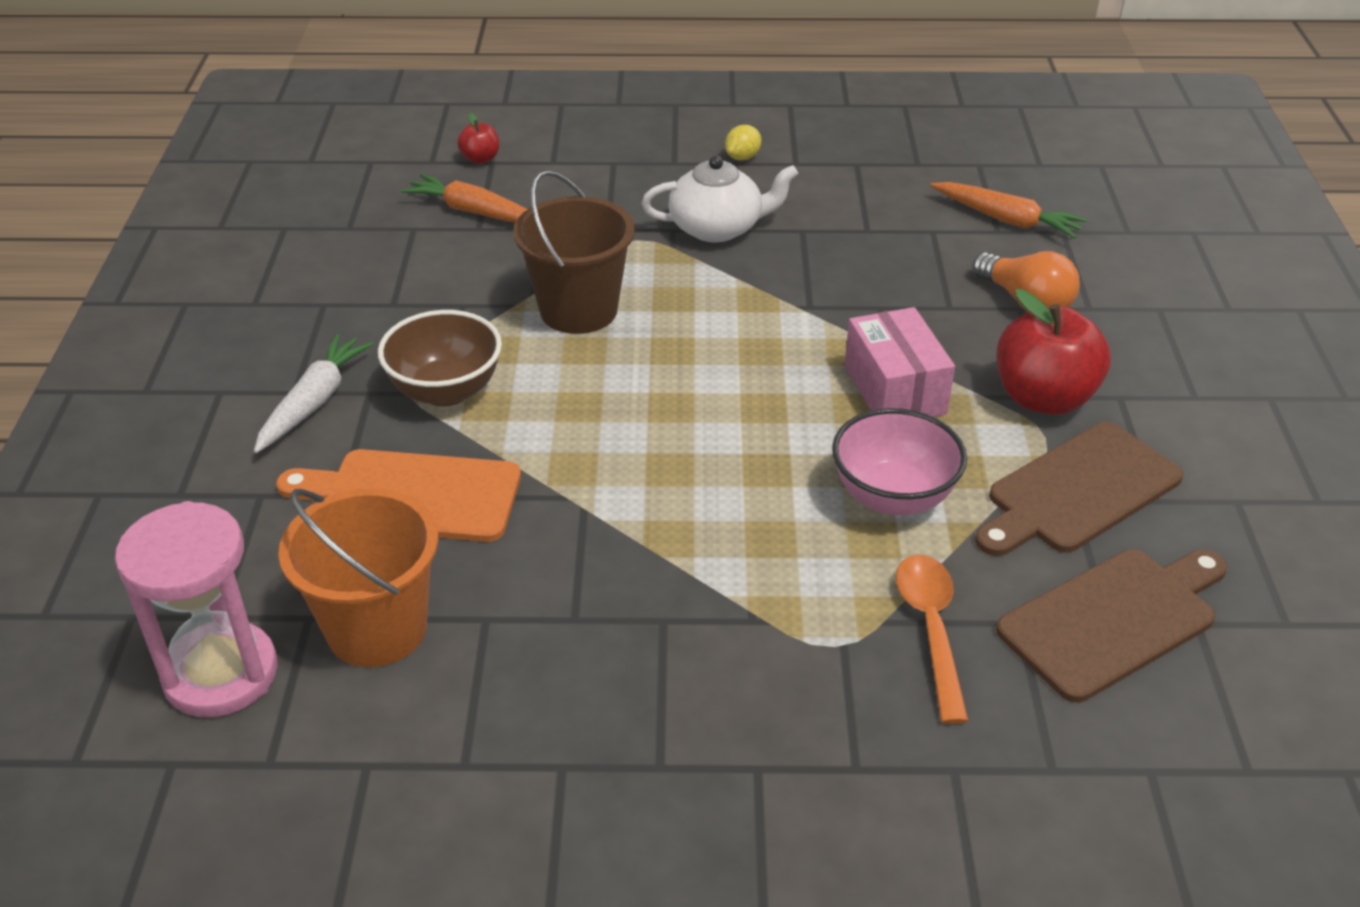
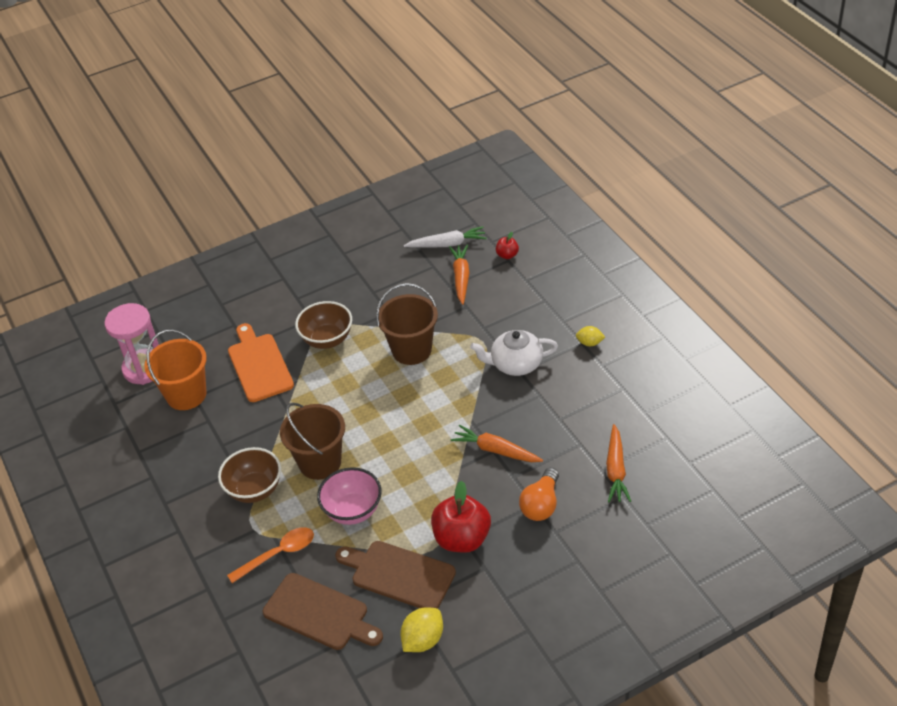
camera: 65 degrees right, 5 degrees up
white carrot [254,334,373,453] -> white carrot moved to [404,226,487,248]
white teapot [642,155,798,242] -> white teapot turned 120 degrees clockwise [470,330,558,376]
pink box [845,307,955,417] -> none
none -> brown bowl [218,447,281,503]
none -> brown bucket [280,403,345,480]
none -> yellow lemon [400,608,443,652]
none -> orange carrot [451,425,543,462]

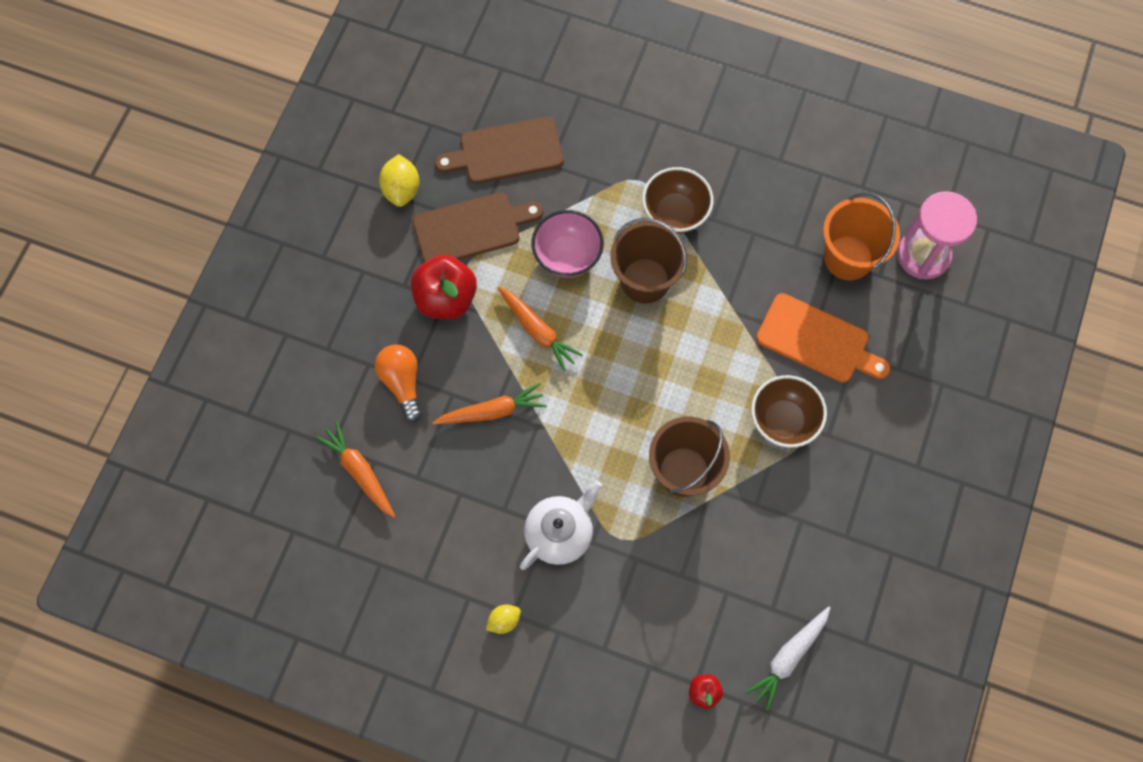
camera: 135 degrees right, 25 degrees up
orange spoon [227,527,314,583] -> none
orange carrot [449,245,469,305] -> orange carrot moved to [498,287,583,372]

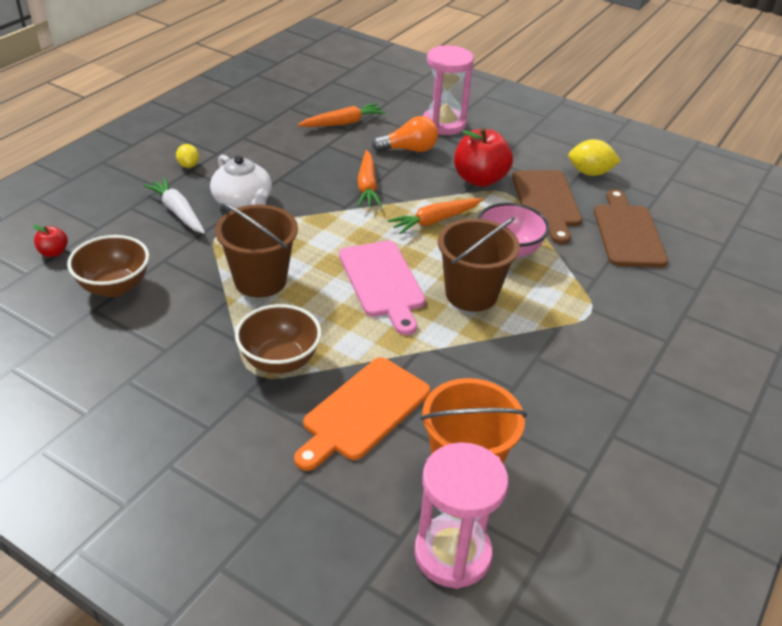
camera: 100 degrees right, 30 degrees down
brown bowl [642,167,714,234] -> brown bowl moved to [67,235,149,297]
white carrot [746,607,830,711] -> white carrot moved to [143,177,205,234]
none -> pink cutting board [339,241,426,335]
none -> pink hourglass [423,46,474,135]

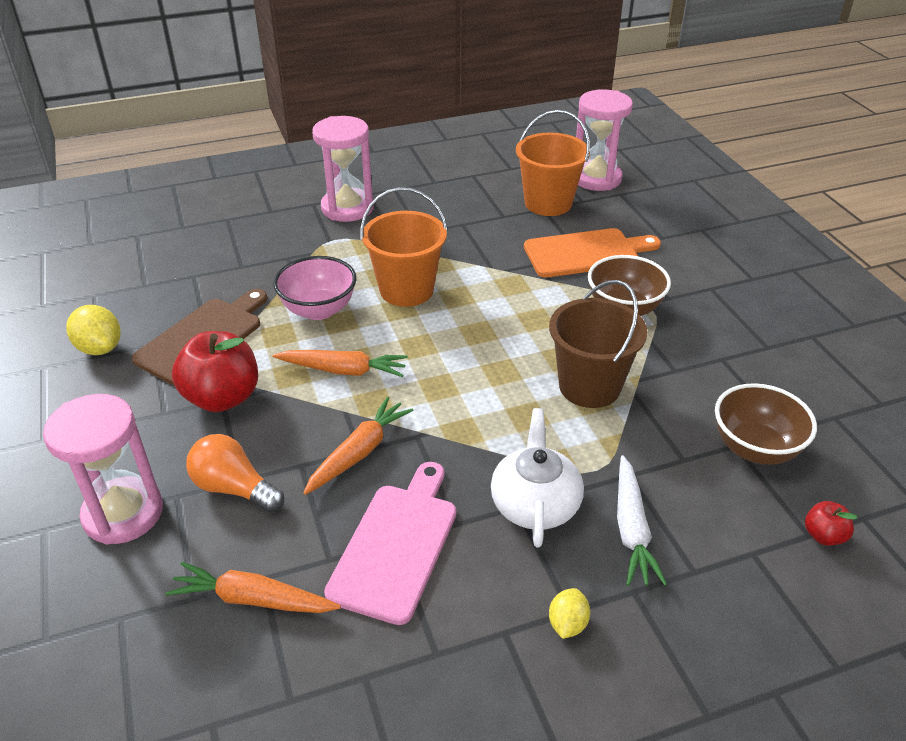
camera: 140 degrees left, 0 degrees up
pink cutting board [339,241,426,335] -> pink cutting board moved to [324,462,456,625]
brown bucket [438,217,520,312] -> orange bucket [360,187,448,307]
brown cutting board [594,189,668,267] -> none
none -> pink hourglass [312,116,374,222]

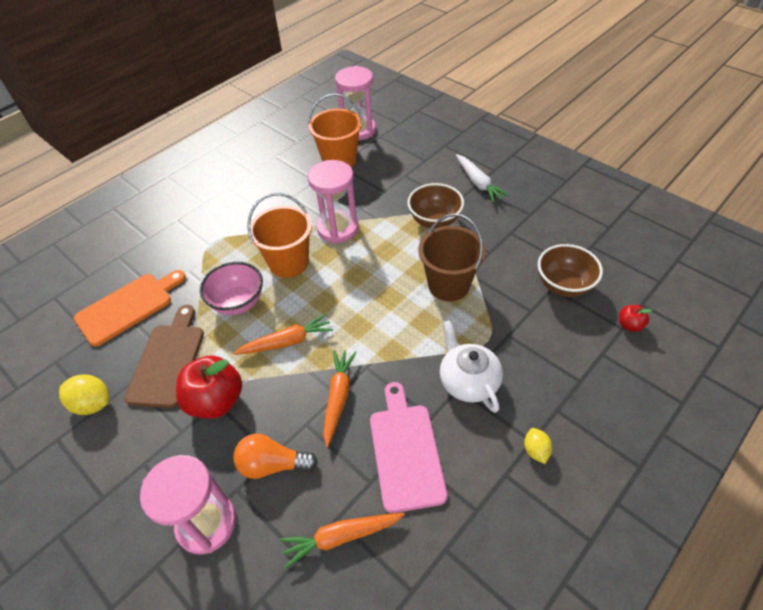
camera: 25 degrees left, 10 degrees up
pink hourglass [312,116,374,222] -> pink hourglass moved to [308,160,358,243]
orange cutting board [524,228,661,278] -> orange cutting board moved to [74,270,186,347]
white carrot [617,455,667,586] -> white carrot moved to [456,154,509,203]

